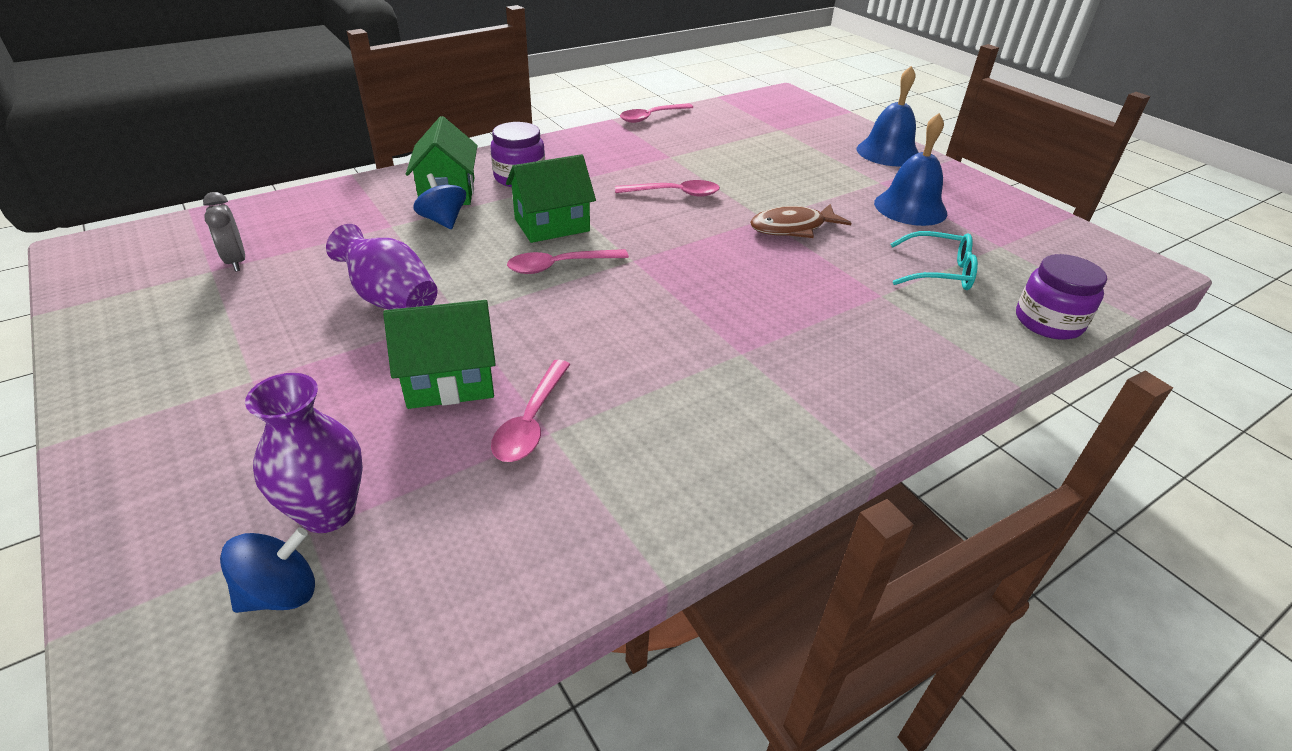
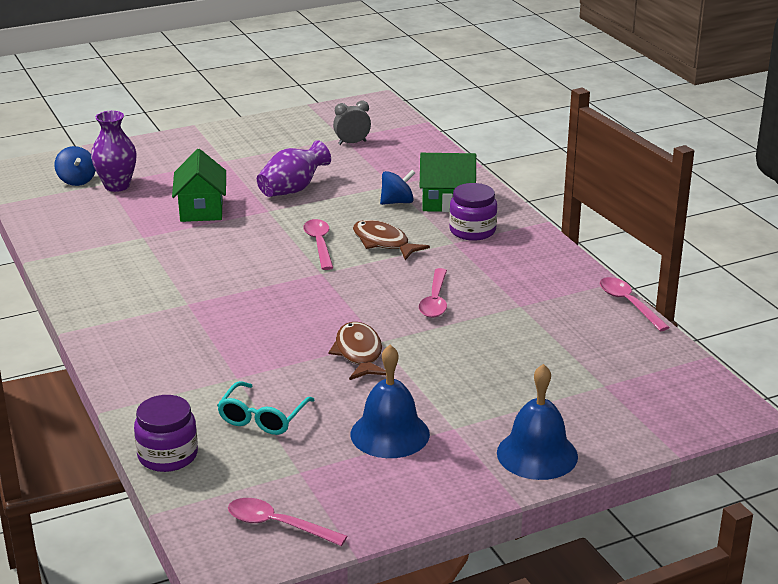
camera: 100 degrees right, 10 degrees down
pink spoon [491,360,571,462] -> pink spoon moved to [228,498,347,546]
green house [506,154,596,243] -> brown fish [353,220,430,260]

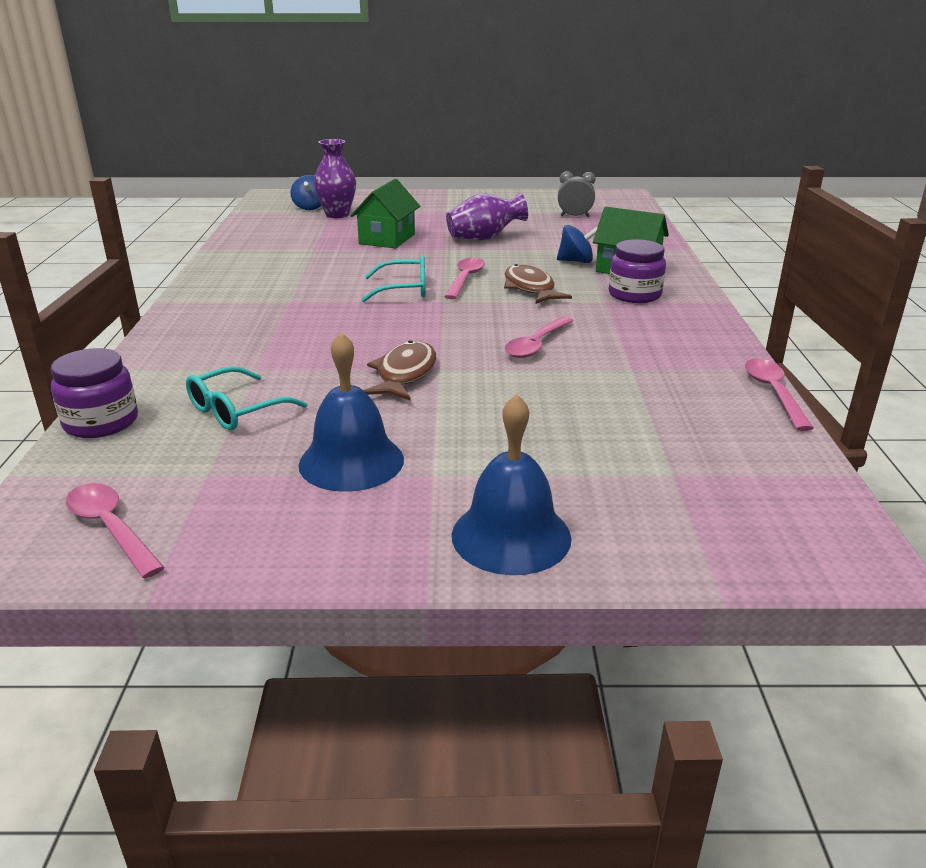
camera: 25 degrees right, 0 degrees up
none -> turquoise glasses [361,255,426,302]

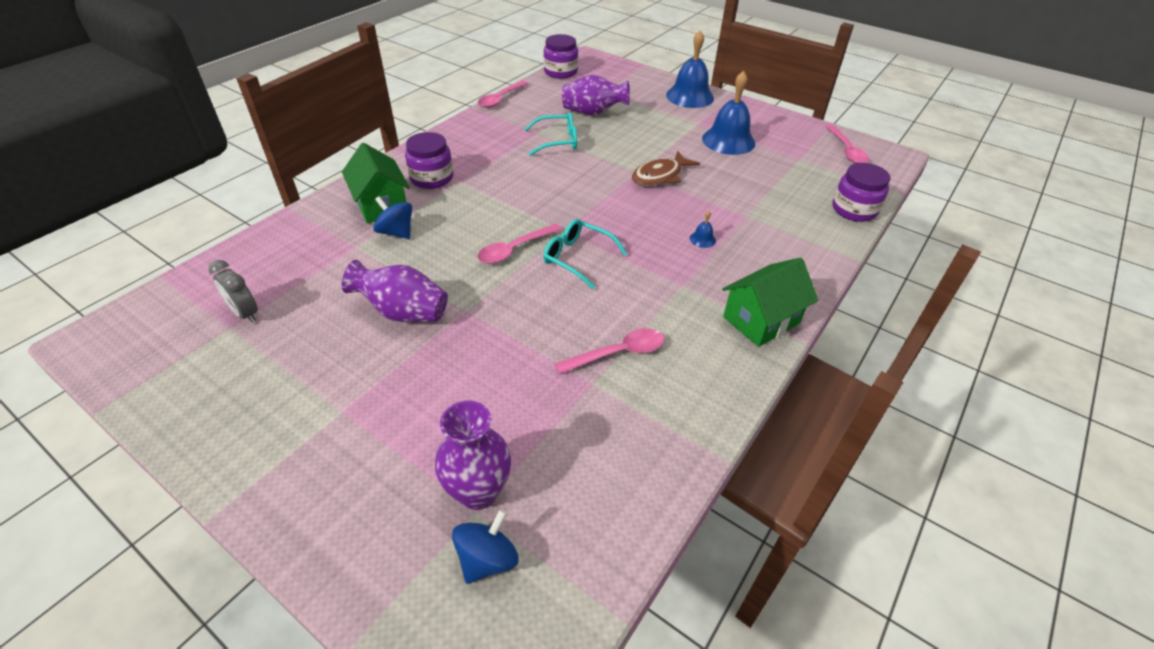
camera: 145 degrees left, 15 degrees up
turquoise glasses [186,366,307,430] -> turquoise glasses moved to [525,112,577,156]
green house [350,179,420,248] -> green house moved to [722,258,818,347]
brown fish [504,264,572,304] -> none
pink spoon [505,317,574,358] -> pink spoon moved to [555,328,665,374]
none -> purple jar [543,34,578,79]
none -> purple vase [562,75,630,115]
none -> blue bell [690,210,716,248]

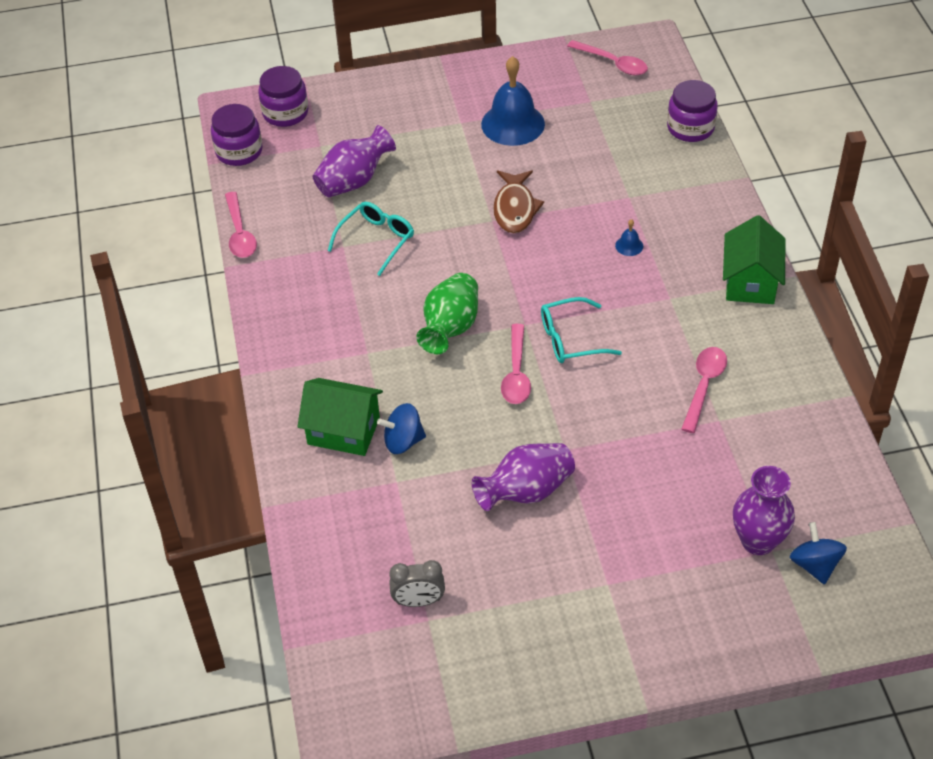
camera: 45 degrees left, 5 degrees up
purple jar [405,132,453,189] -> purple jar moved to [258,66,308,127]
blue bell [666,30,714,108] -> none
none -> green vase [416,273,478,354]

